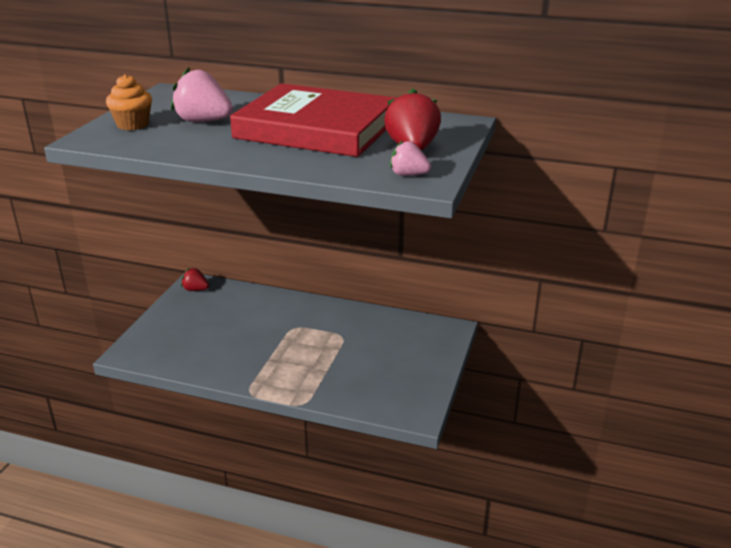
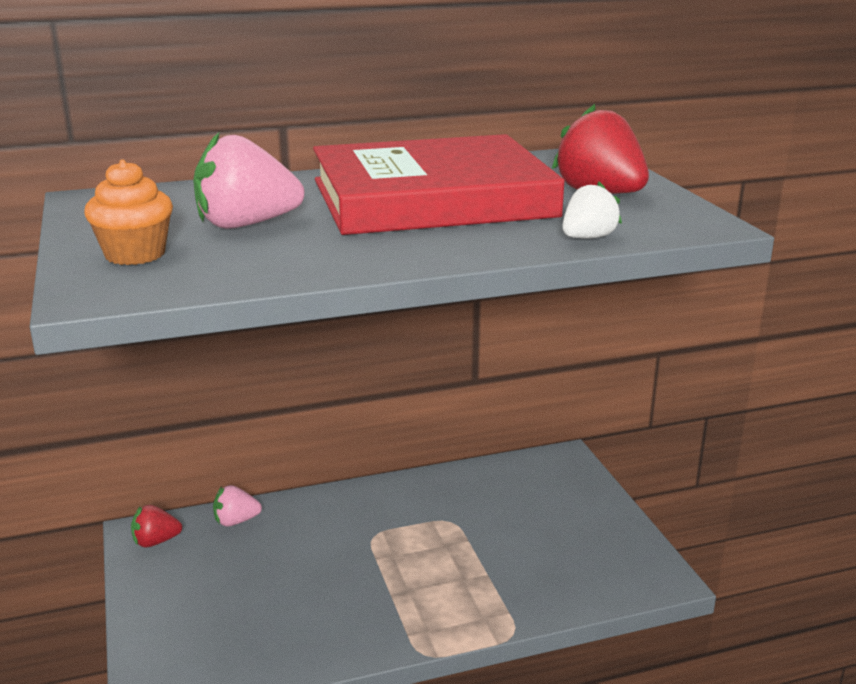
camera: 35 degrees left, 5 degrees down
pink strawberry [390,140,431,176] -> pink strawberry moved to [213,485,262,526]
none -> white strawberry [562,182,622,239]

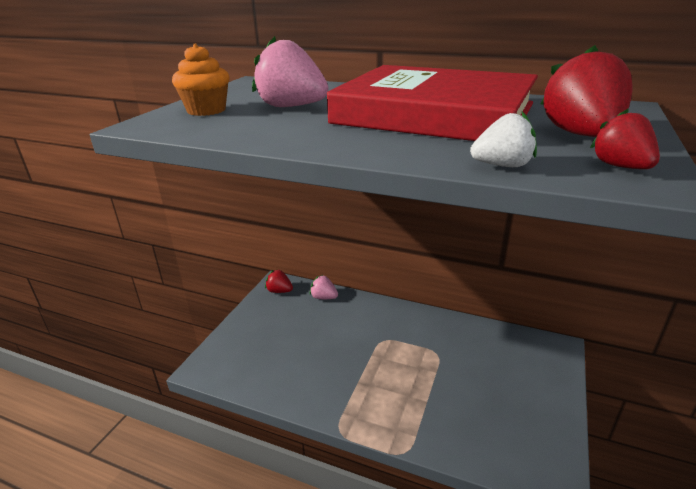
camera: 40 degrees right, 5 degrees up
none -> red strawberry [590,109,660,169]

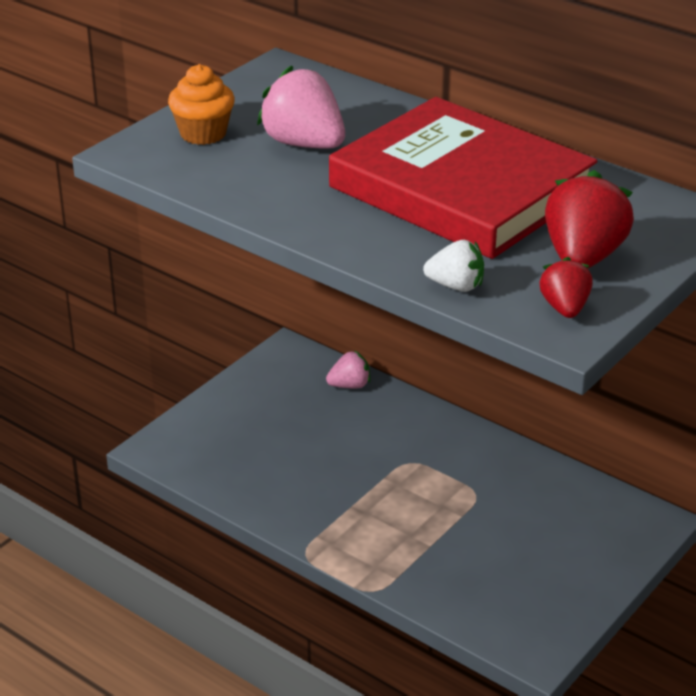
camera: 15 degrees right, 5 degrees up
red strawberry [265,269,293,293] -> none
pink strawberry [310,275,338,299] -> pink strawberry turned 120 degrees clockwise [326,350,370,388]

